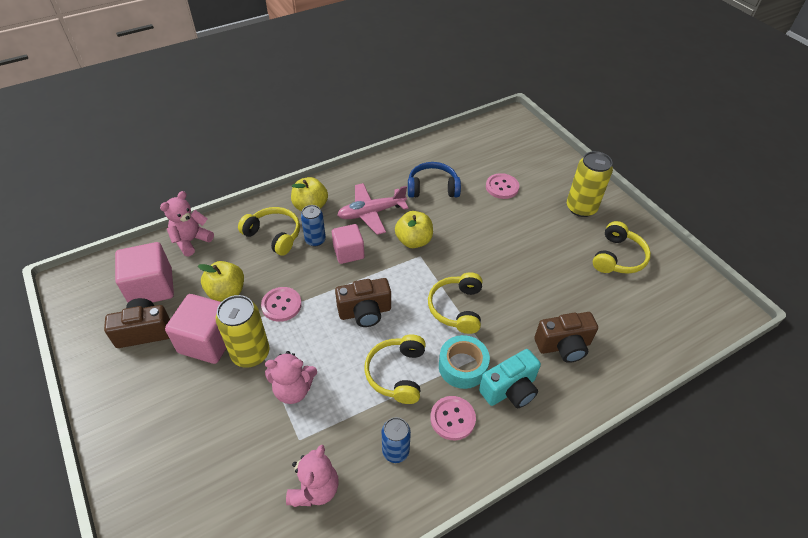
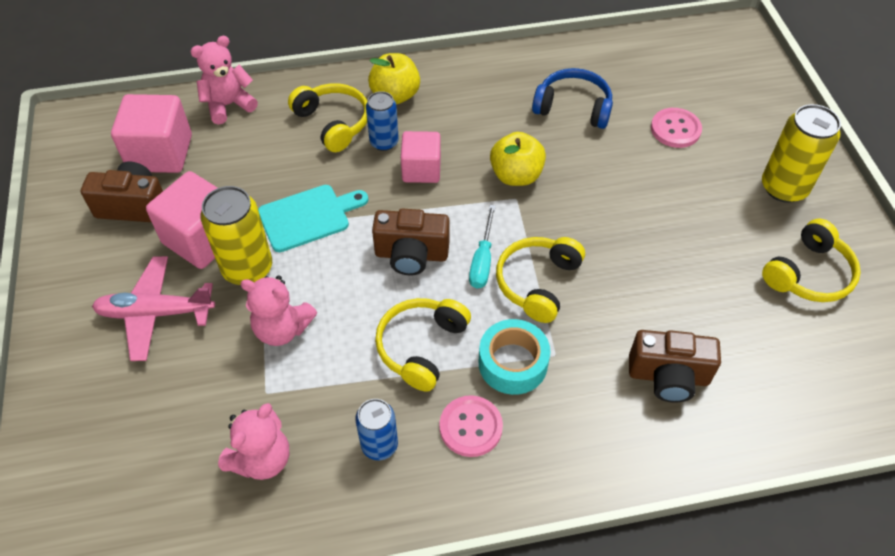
camera: 20 degrees right, 5 degrees up
yellow apple [198,261,244,302] -> none
pink button [261,287,302,322] -> turquoise cutting board [258,185,368,252]
pink plane [337,183,409,235] -> pink plane moved to [92,256,215,361]
turquoise camera [479,349,541,408] -> none
none -> turquoise screwdriver [469,205,496,289]

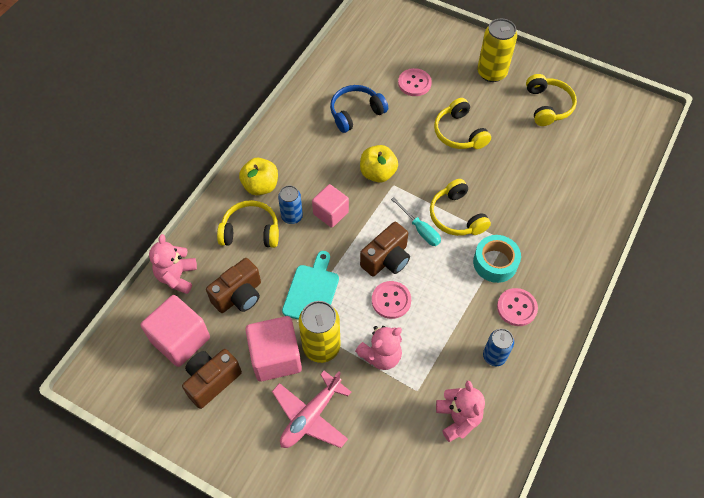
camera: 50 degrees left, 5 degrees up
yellow headphones [375,298,471,392] -> yellow headphones moved to [434,98,491,149]
brown camera [629,330,721,403] -> brown camera moved to [206,258,261,313]
none -> pink button [372,281,411,319]

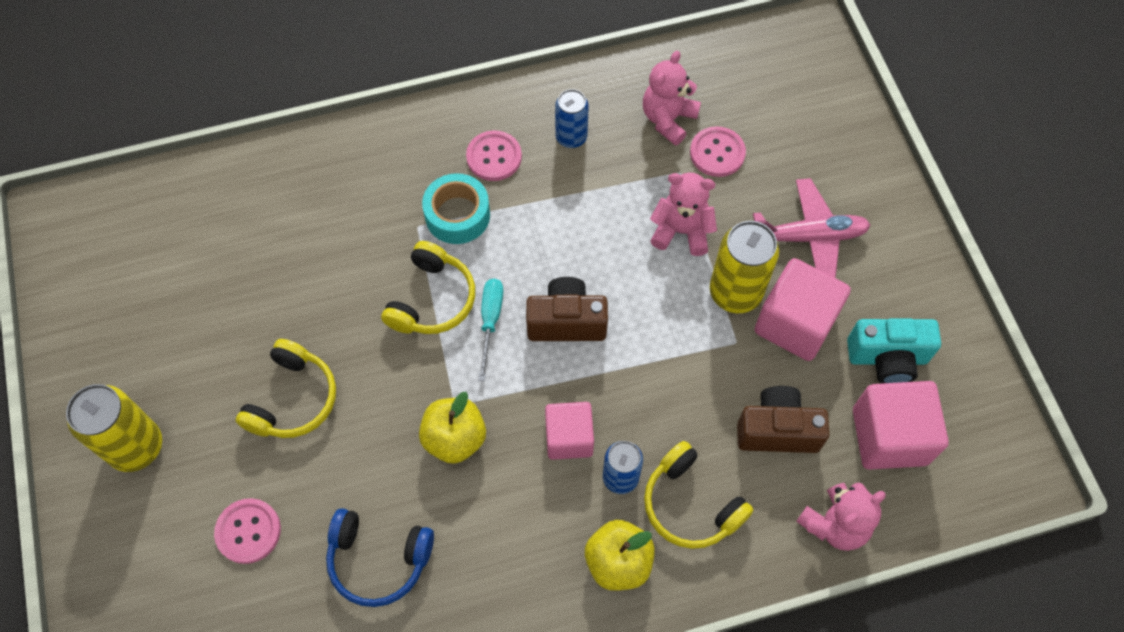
camera: 135 degrees left, 5 degrees up
brown camera [182,349,242,409] -> turquoise camera [847,318,941,384]
turquoise cutting board [282,251,339,320] -> none
pink button [372,281,411,319] -> pink button moved to [690,126,746,177]
yellow headphones [526,74,577,126] -> none

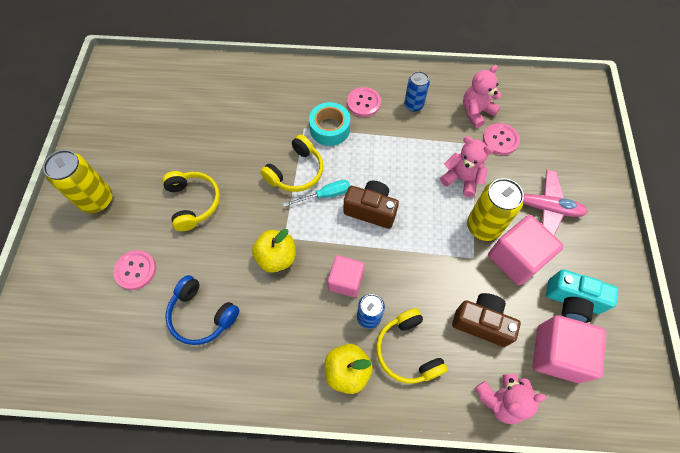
camera: 20 degrees right, 0 degrees up
yellow headphones [236,339,336,438] -> yellow headphones turned 60 degrees counterclockwise [162,171,220,231]
turquoise screwdriver [478,279,503,381] -> turquoise screwdriver turned 45 degrees clockwise [283,180,350,207]

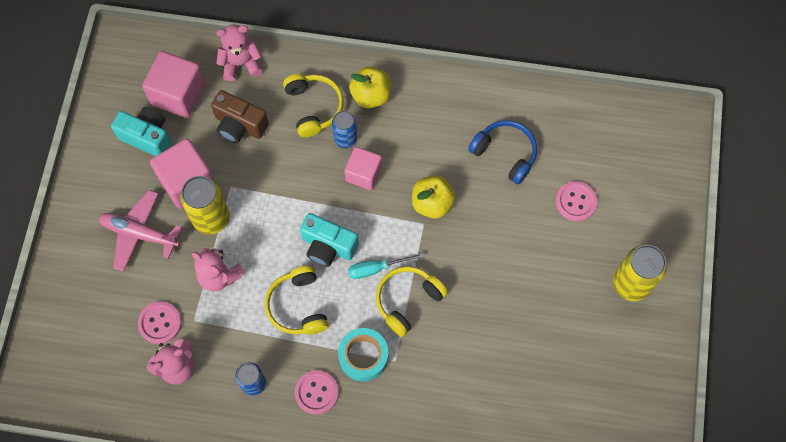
camera: 175 degrees left, 5 degrees up
yellow headphones [162,171,220,231] -> yellow headphones moved to [265,266,329,334]
brown camera [344,180,399,229] -> turquoise camera [300,213,359,267]

